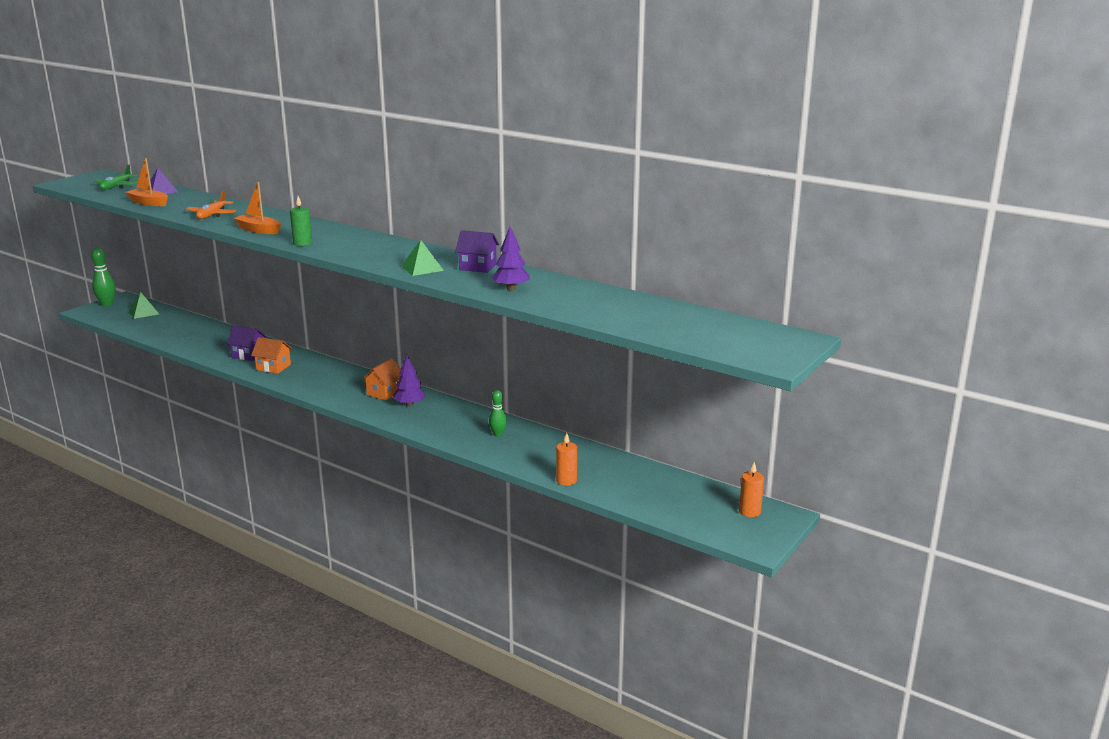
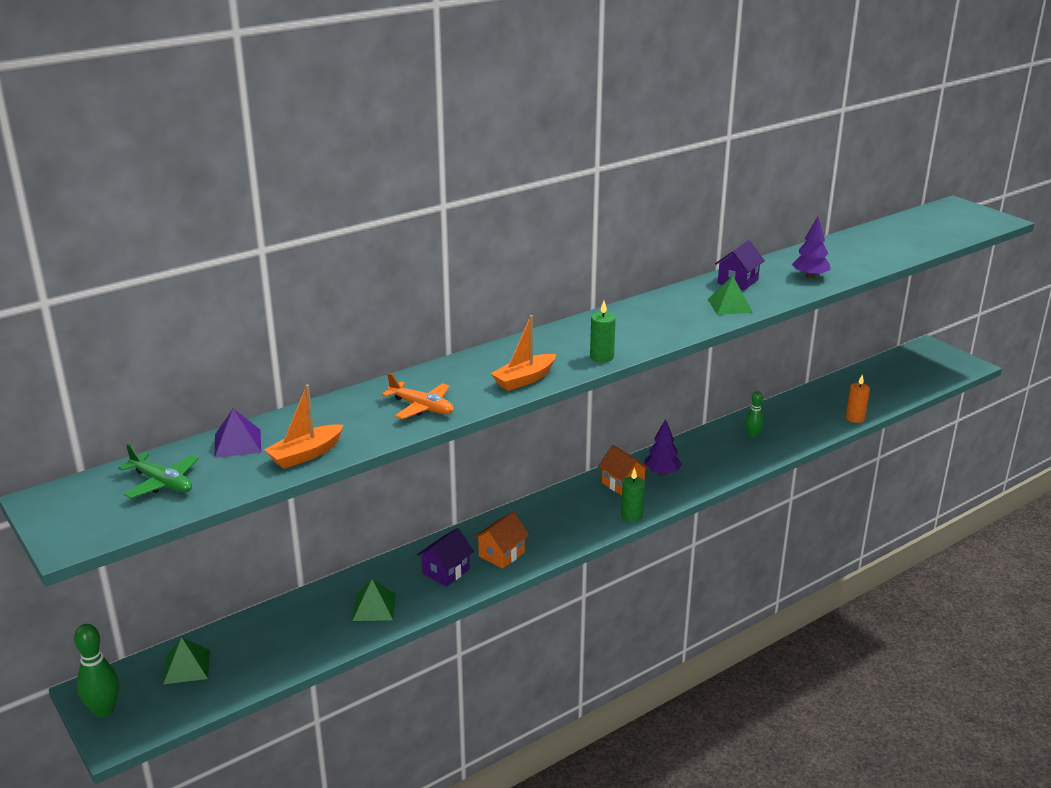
camera: 70 degrees left, 5 degrees up
orange candle [739,462,764,517] -> none
none -> green pyramid [352,579,396,621]
none -> green candle [621,468,645,522]

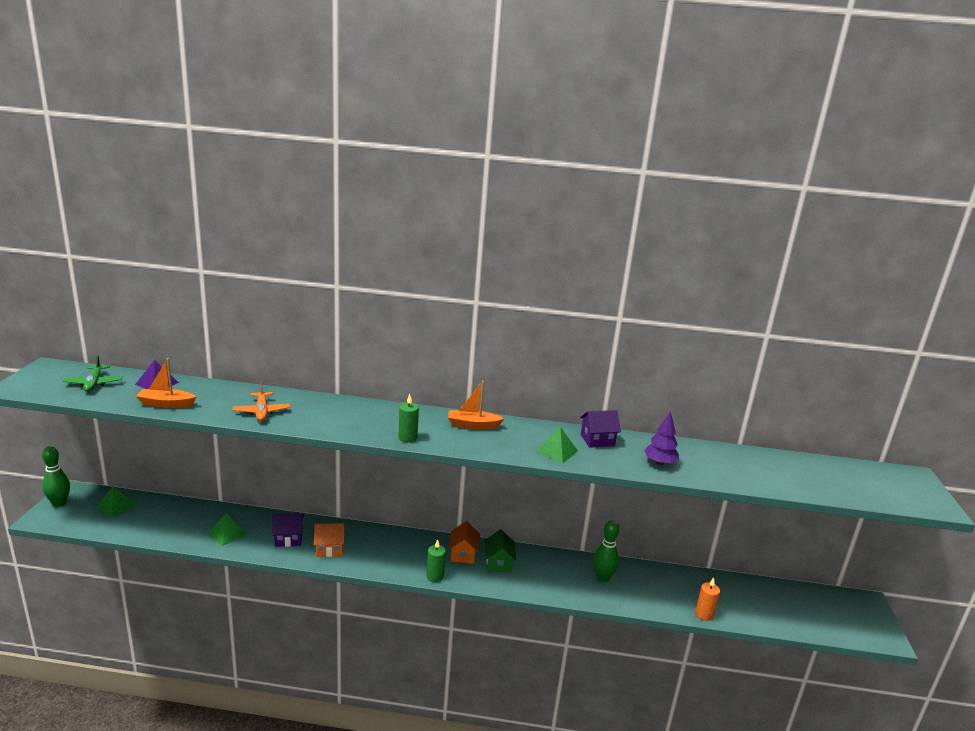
camera: 40 degrees right, 5 degrees down
orange boat [490,315,556,391] -> orange boat moved to [448,381,505,429]
purple tree [645,419,682,476] -> green house [485,530,516,572]
green bowling pin [745,391,764,438] -> green bowling pin [593,520,619,582], size x1.58

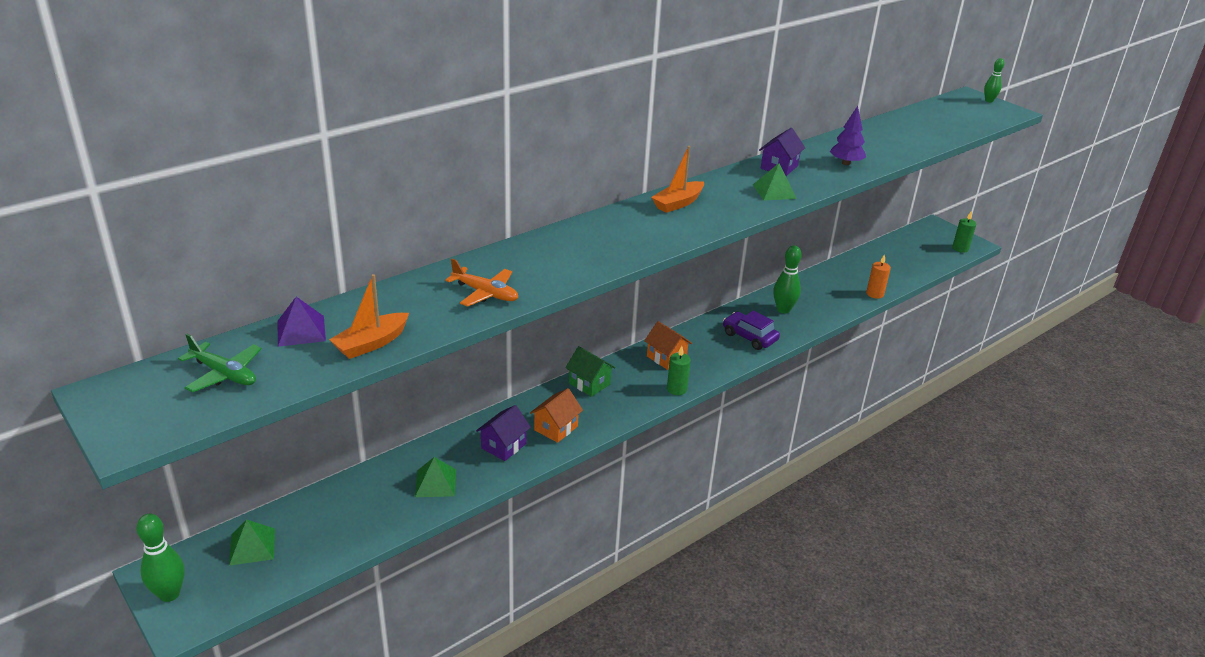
camera: 45 degrees left, 10 degrees up
green candle [398,394,419,442] -> green candle moved to [952,212,976,253]
green house [485,530,516,572] -> green house moved to [565,346,616,397]
none -> purple car [723,311,780,350]
none -> green bowling pin [984,58,1005,102]

